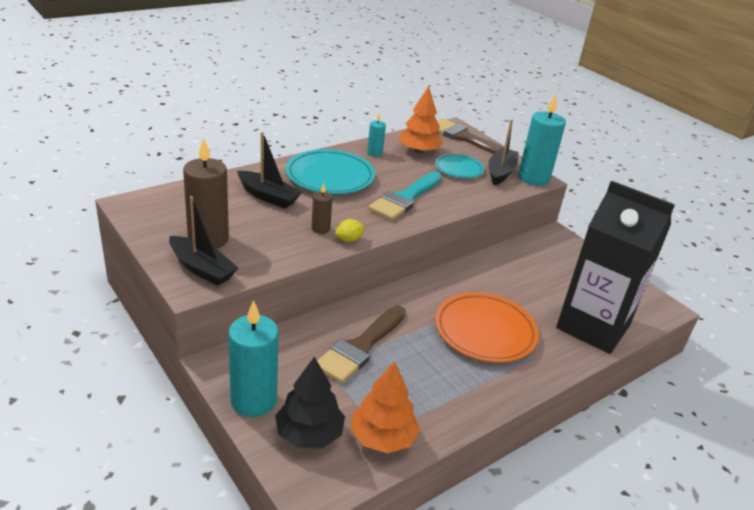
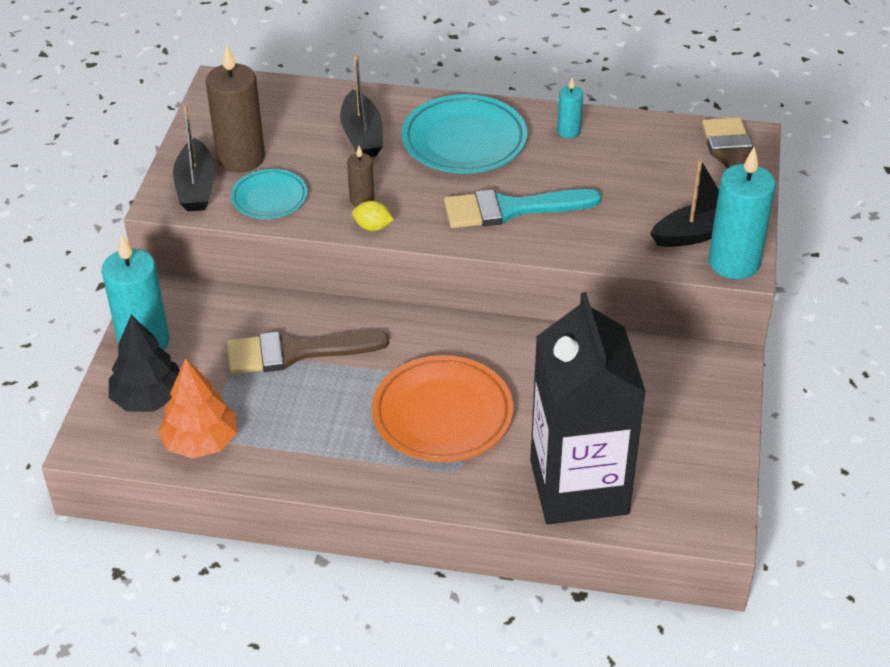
camera: 50 degrees right, 10 degrees up
orange tree [399,86,443,154] -> none
turquoise plate [435,154,484,179] -> turquoise plate moved to [231,169,308,219]

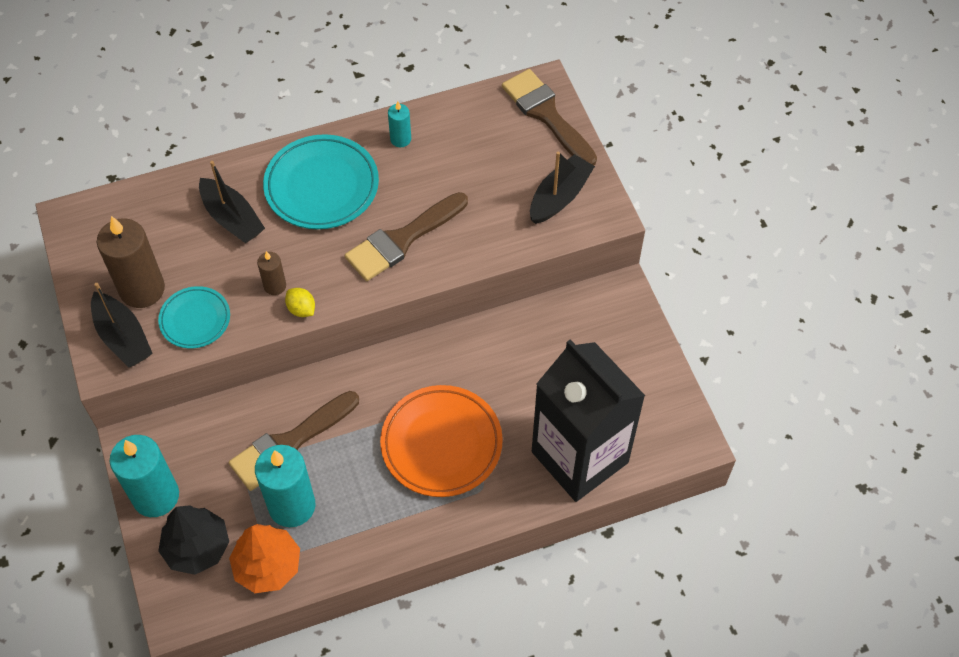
camera: 30 degrees left, 15 degrees up
yellow lemon [352,201,394,231] -> yellow lemon turned 60 degrees clockwise [285,288,315,317]
turquoise brush [444,189,601,228] -> brown brush [345,192,468,281]
turquoise candle [708,147,776,279] -> turquoise candle moved to [255,445,315,527]

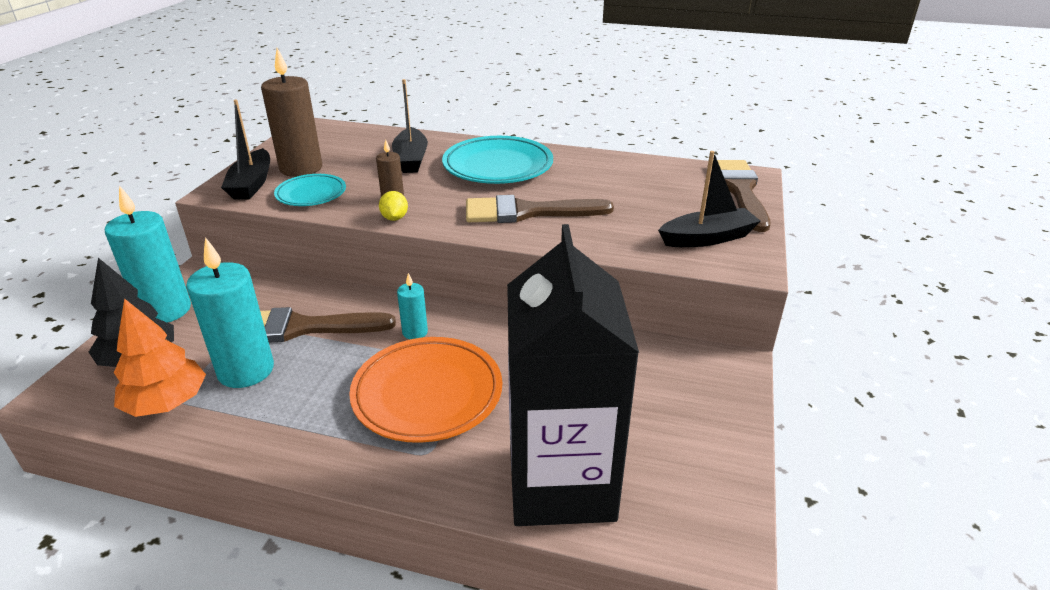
camera: 35 degrees right, 25 degrees down
turquoise candle [388,101,411,147] -> turquoise candle moved to [397,273,428,339]

